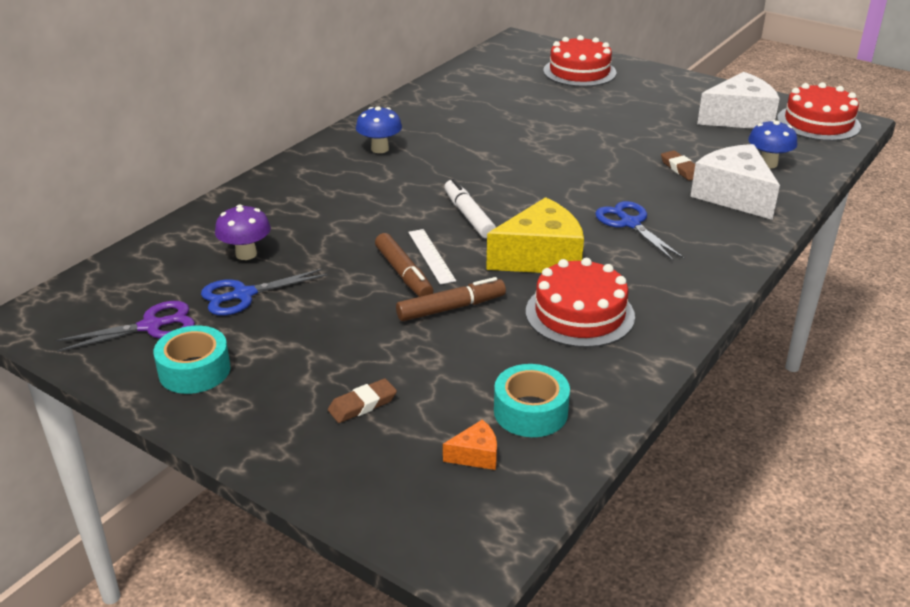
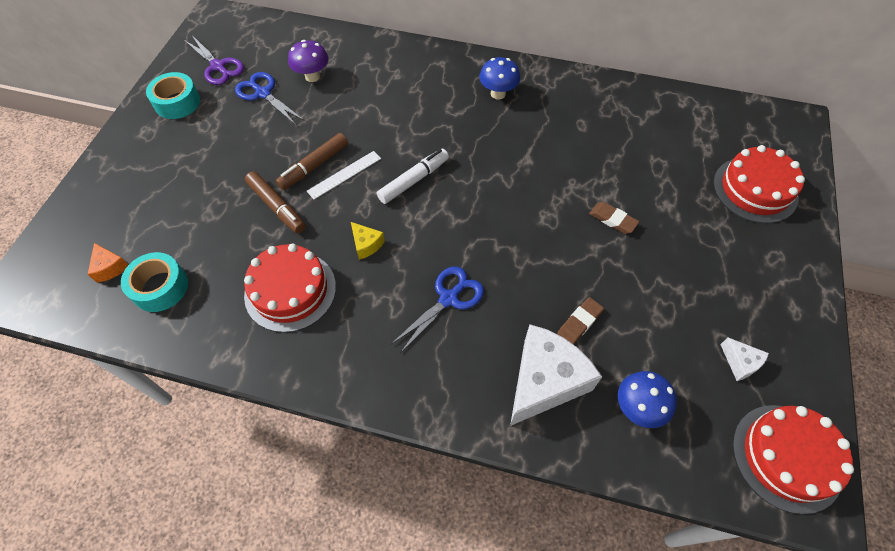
camera: 70 degrees right, 25 degrees up
brown eraser [328,378,397,423] -> brown eraser moved to [589,202,639,234]
yellow cheese [486,197,584,273] -> yellow cheese [351,222,385,260], size x0.45
white cheese [697,72,780,129] -> white cheese [720,338,769,381], size x0.45

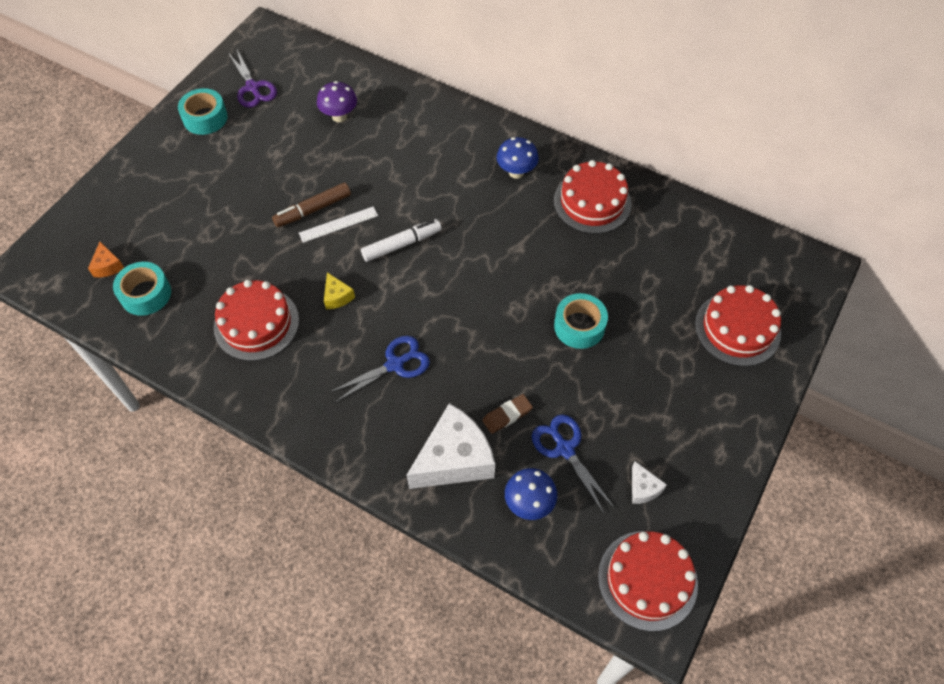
camera: 15 degrees right, 0 degrees up
blue scissors [235,72,305,125] -> blue scissors moved to [532,415,614,513]
brown marker [245,171,306,233] -> none
brown eraser [589,202,639,234] -> turquoise tape [554,293,608,349]
none -> red cake [554,160,632,234]

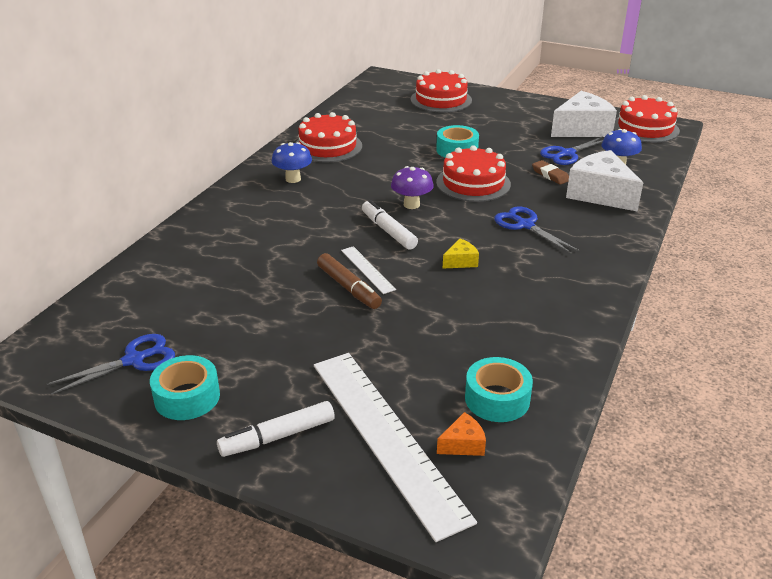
camera: 95 degrees left, 25 degrees down
red cake [214,280,299,361] -> red cake moved to [436,145,511,202]
purple scissors [228,50,277,108] -> blue scissors [47,334,175,395]
purple mushroom [317,81,357,122] -> purple mushroom moved to [391,166,434,209]
white cheese [632,461,667,504] -> white cheese [551,91,617,137], size x2.24
none -> white marker [217,401,335,457]
none -> white ruler [314,353,477,542]

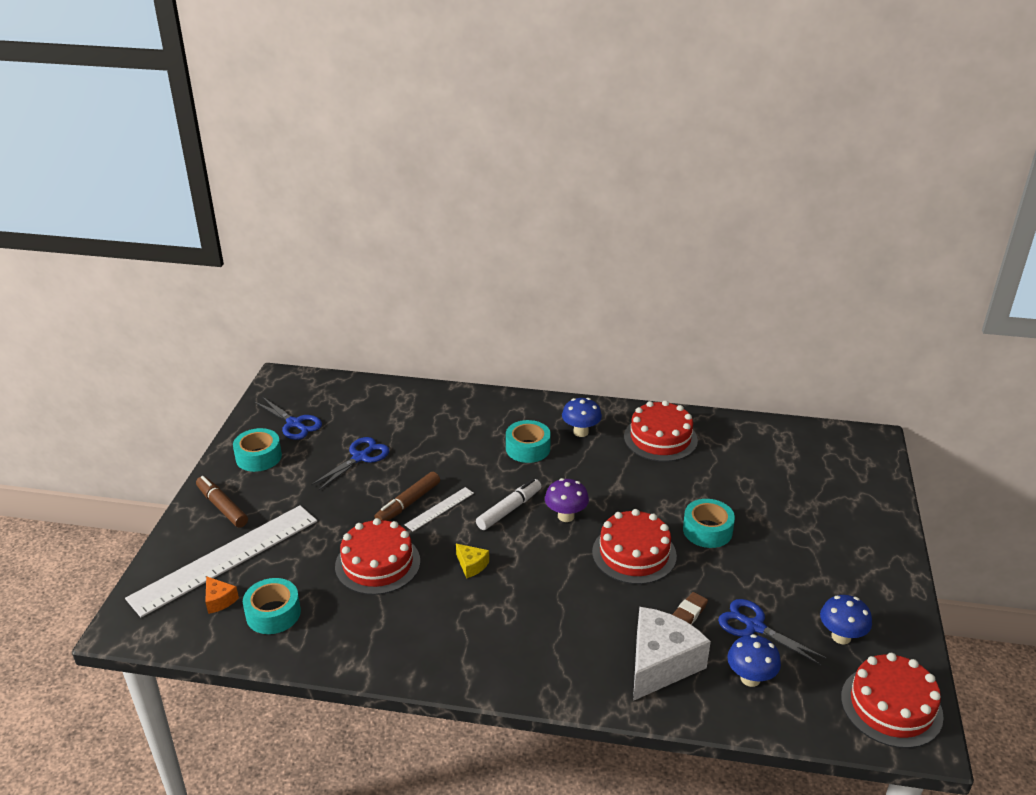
camera: 75 degrees right, 0 degrees up
white marker [217,401,335,457] -> brown marker [196,476,248,528]
red cake [411,69,472,113] -> red cake moved to [335,518,420,595]
blue scissors [494,206,579,254] -> blue scissors moved to [311,437,389,490]
white cheese [551,91,617,137] -> blue mushroom [820,595,872,644]
none -> turquoise tape [506,420,551,463]

